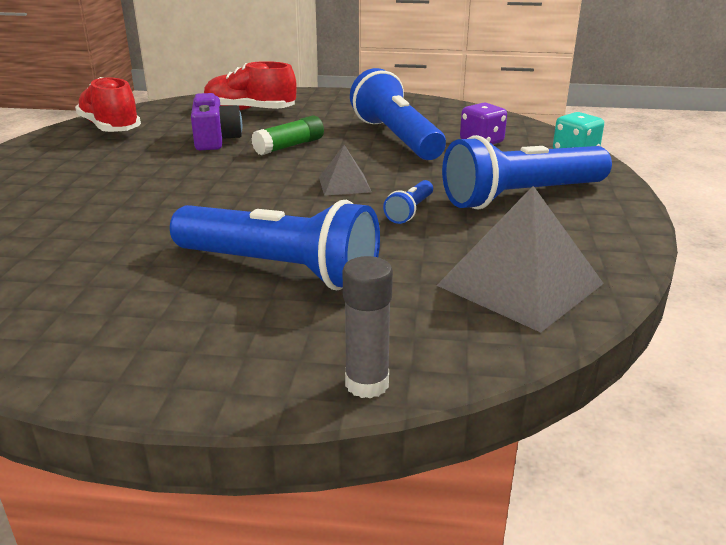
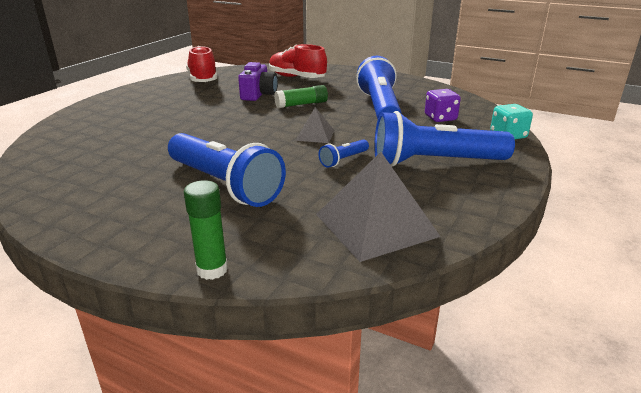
camera: 20 degrees right, 0 degrees up
grey glue stick [342,256,393,399] -> green glue stick [184,180,228,280]

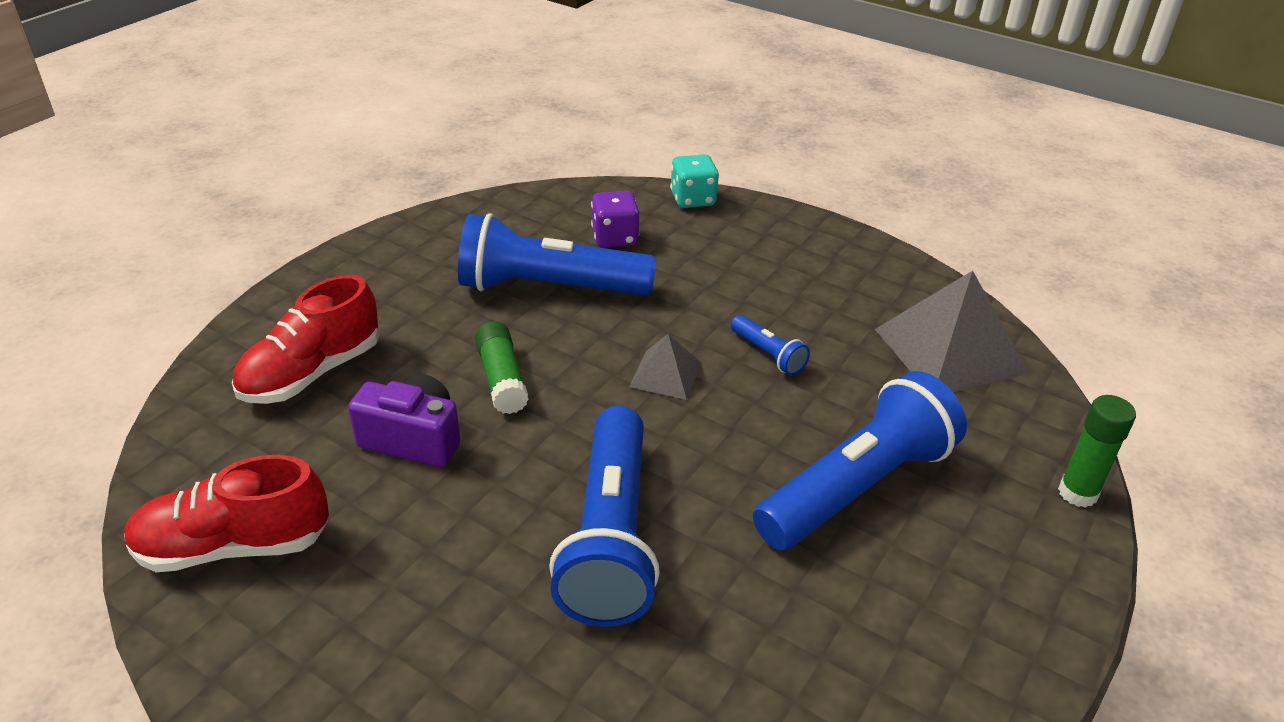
camera: 85 degrees left, 10 degrees up
blue flashlight [374,111,515,167] -> blue flashlight moved to [549,406,660,627]

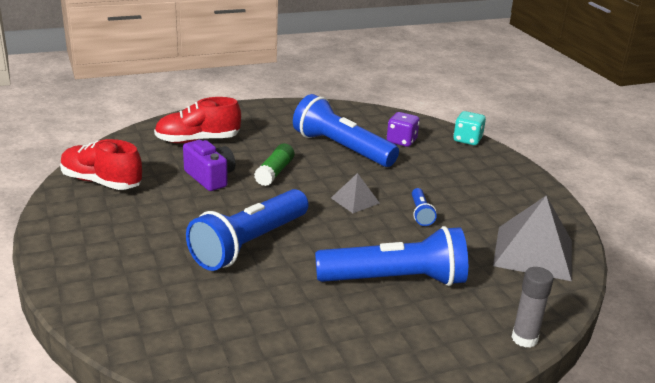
camera: 35 degrees right, 10 degrees down
green glue stick [1058,395,1136,508] -> grey glue stick [512,267,554,348]

